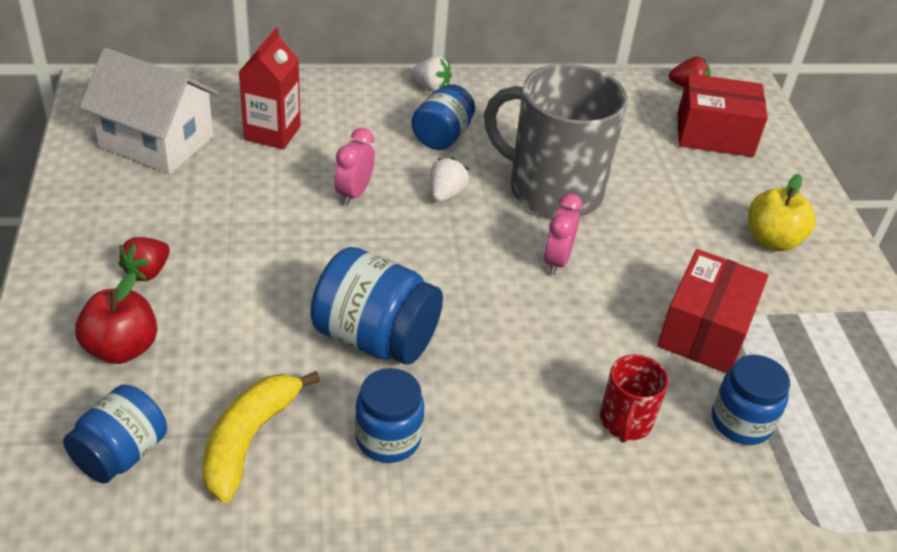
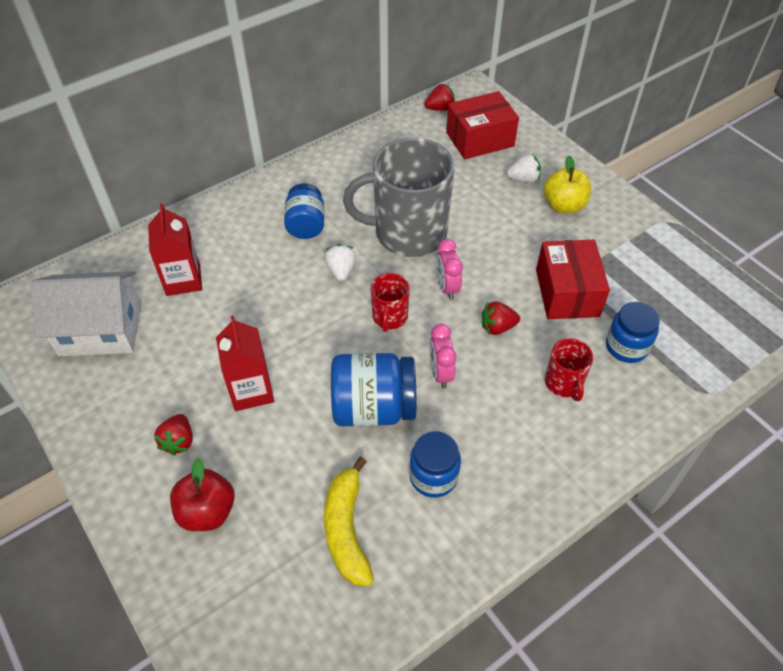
camera: 25 degrees left, 10 degrees up
blue jar [63,385,167,483] -> none
pink clock [334,128,375,206] -> pink clock moved to [429,324,456,388]
white strawberry [410,56,452,92] -> white strawberry moved to [507,154,541,183]
none -> red carton [216,315,274,411]
none -> red mug [371,273,410,332]
none -> red strawberry [482,301,520,335]

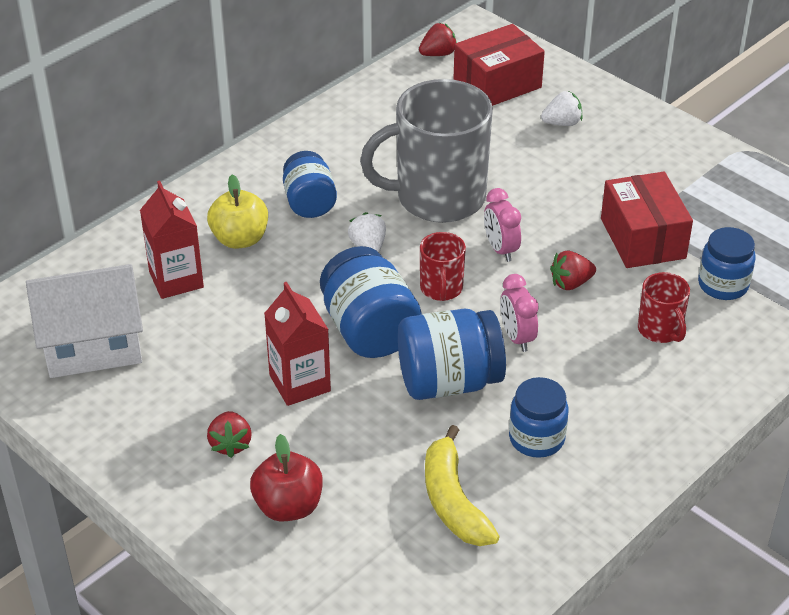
camera: 10 degrees left, 10 degrees down
yellow apple [544,155,591,213] -> yellow apple moved to [207,174,268,249]
none -> blue jar [320,246,422,358]

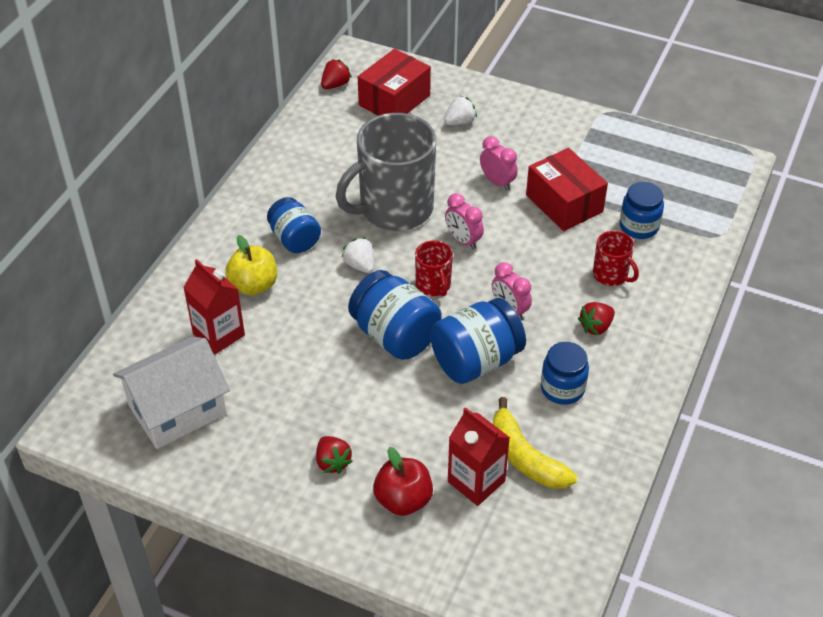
camera: 20 degrees left, 5 degrees up
red carton [264,282,331,406] -> red carton moved to [448,407,510,506]
red strawberry [550,251,596,290] -> red strawberry moved to [578,302,615,335]
none -> pink clock [480,136,518,191]

